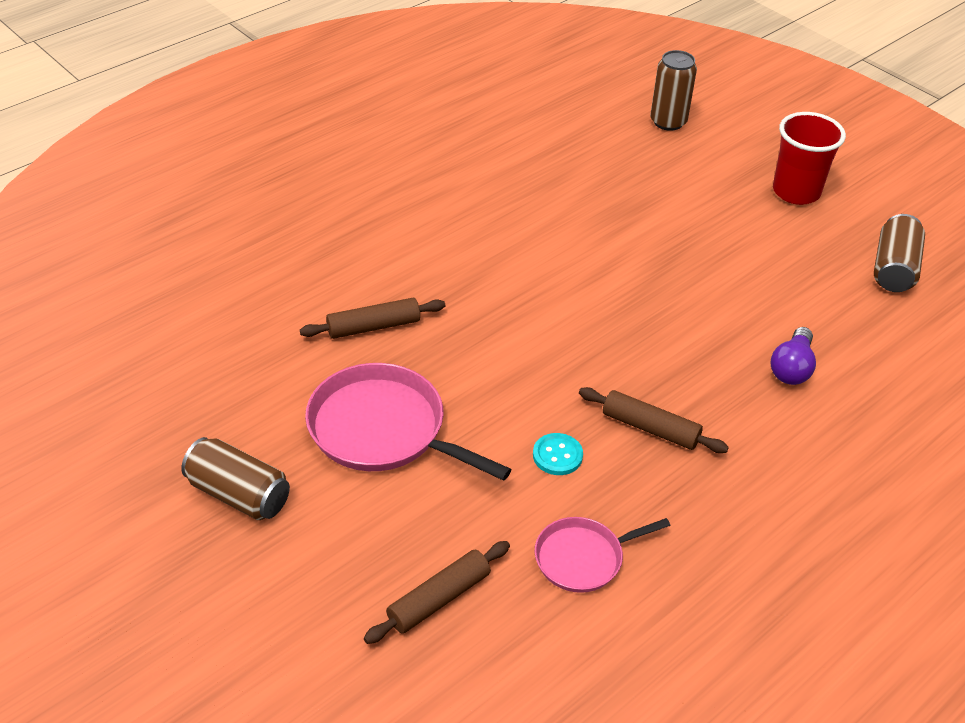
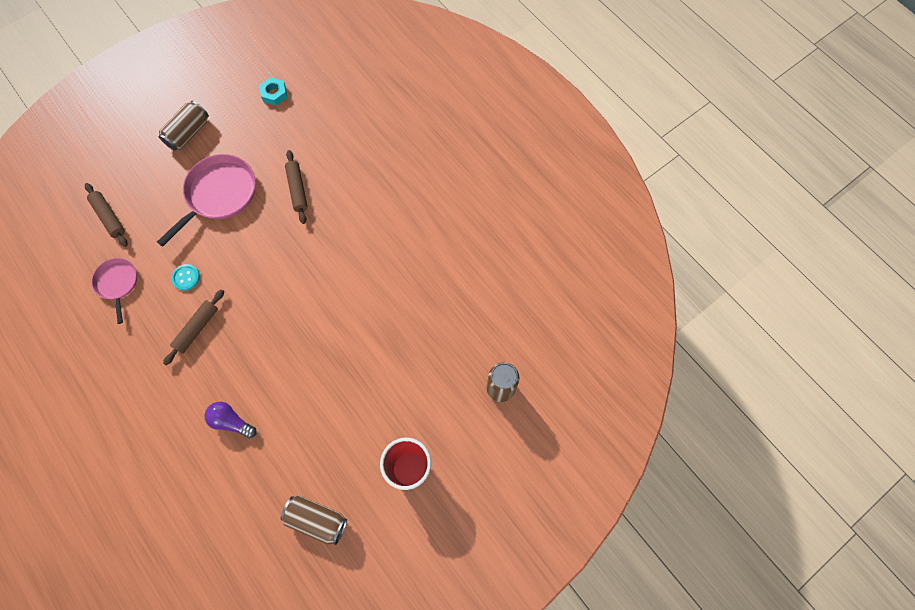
camera: 95 degrees right, 25 degrees up
none -> turquoise nut [259,77,287,105]

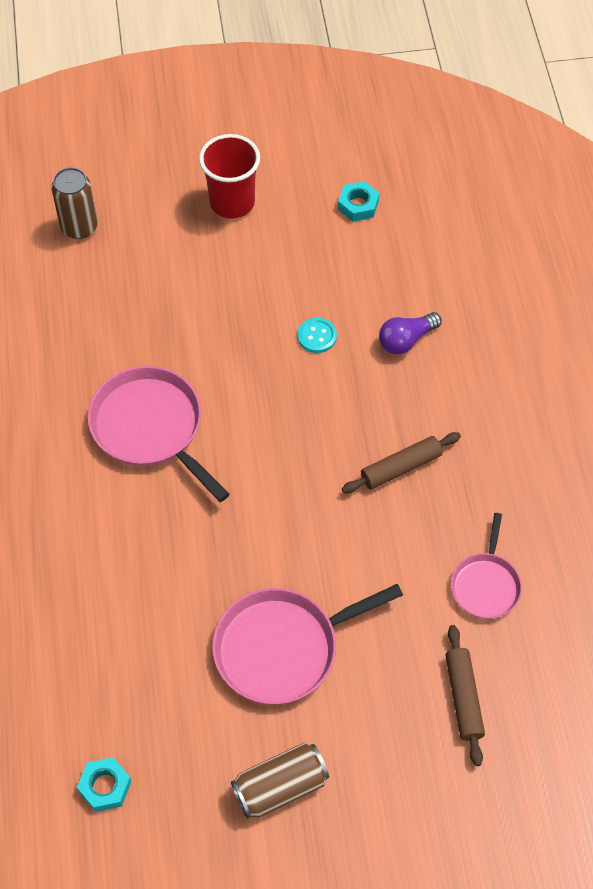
camera: 150 degrees left, 10 degrees down
turquoise button [171,264,200,291] -> turquoise button moved to [298,318,337,353]
purple light bulb [204,402,257,438] -> purple light bulb turned 90 degrees clockwise [379,312,442,354]
brown can [281,495,347,545] -> turquoise nut [338,181,380,222]
brown rolling pin [285,150,308,224] -> none
none -> pink pan [88,366,230,502]

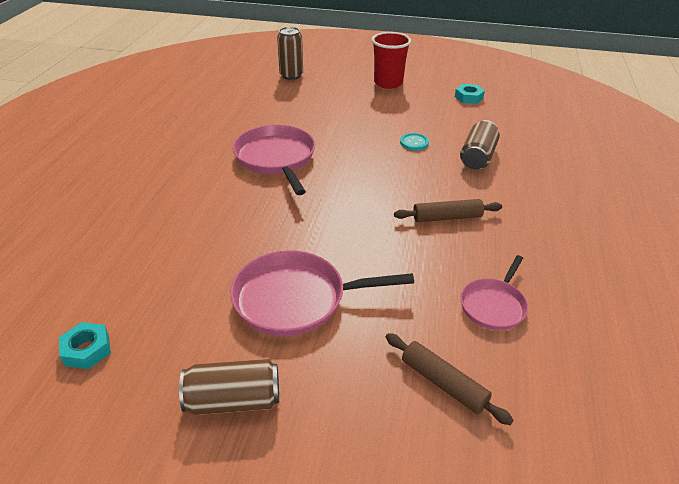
camera: 20 degrees right, 20 degrees down
purple light bulb [379,312,442,354] -> brown can [460,120,500,170]
brown rolling pin [445,625,485,766] -> brown rolling pin turned 60 degrees counterclockwise [386,333,514,425]

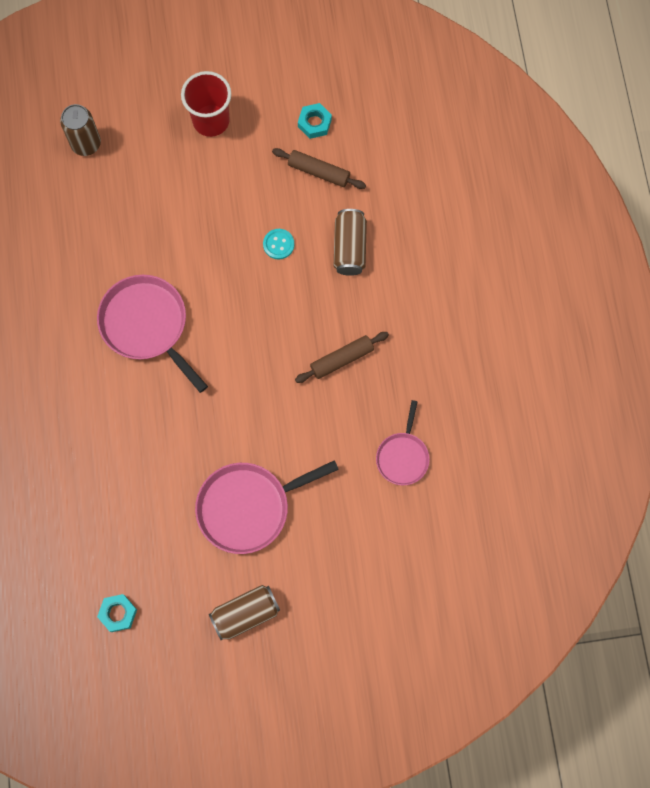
camera: 20 degrees left, 35 degrees up
brown rolling pin [386,333,514,425] -> brown rolling pin moved to [272,148,366,189]

